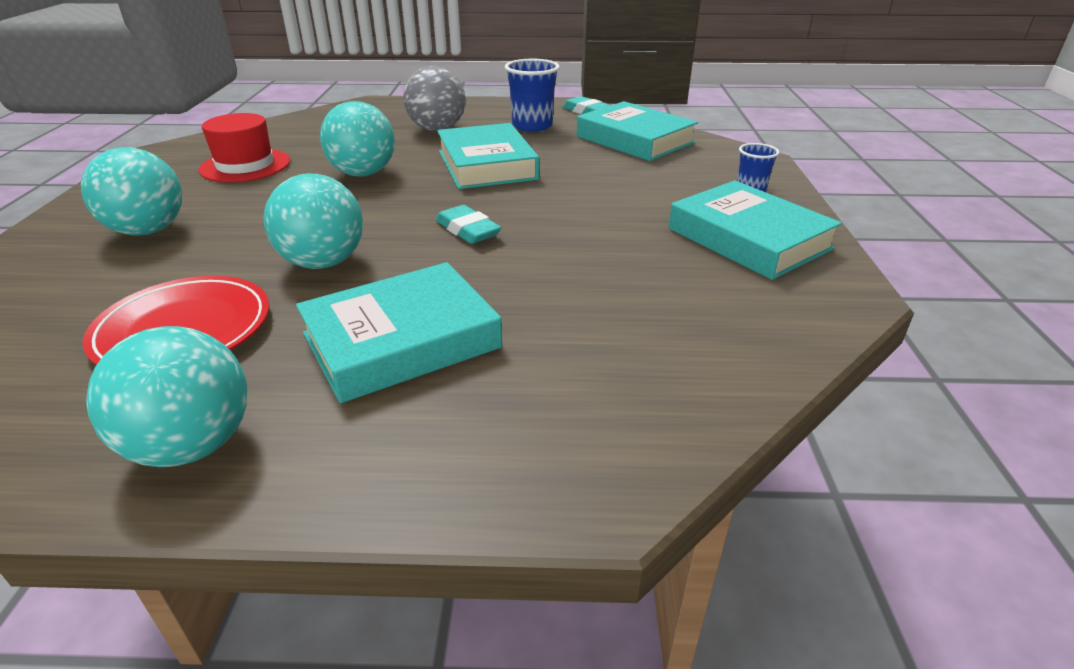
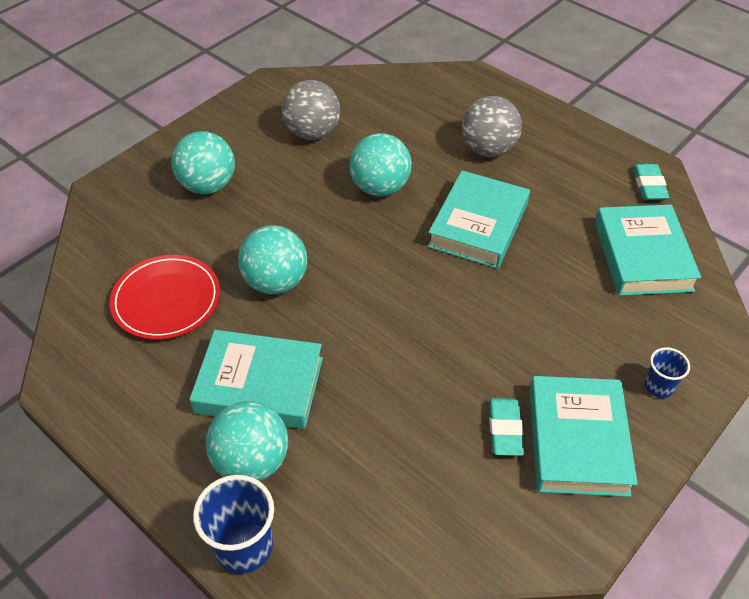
camera: 40 degrees right, 15 degrees up
turquoise ball [86,326,247,467] -> turquoise ball moved to [206,401,288,481]
red hat [199,113,290,182] -> grey ball [282,80,340,140]
turquoise eraser [436,205,501,244] -> turquoise eraser moved to [489,398,524,456]
blue cup [505,59,560,132] -> blue cup moved to [193,475,274,574]

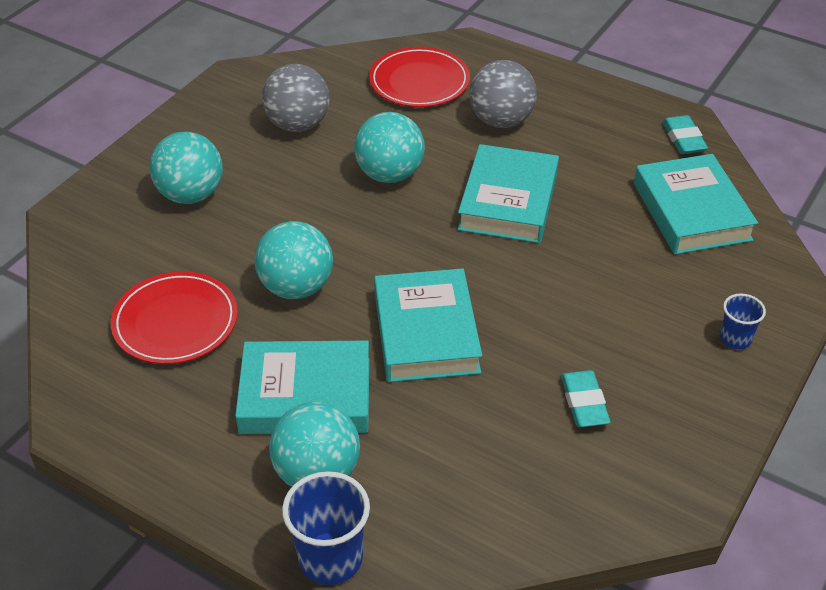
camera: 10 degrees left, 5 degrees down
turquoise book [529,376,638,497] -> turquoise book moved to [374,268,482,382]
none -> red plate [369,47,470,107]

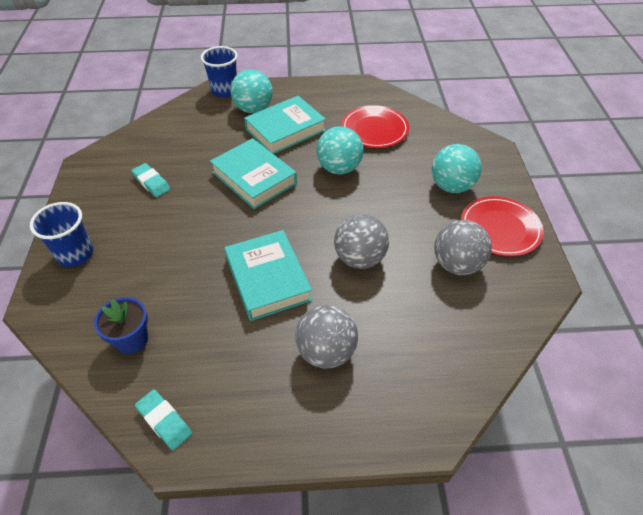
camera: 145 degrees right, 5 degrees up
turquoise ball [354,112,425,183] -> grey ball [334,214,389,269]
red plate [369,47,470,107] -> red plate moved to [461,196,544,257]
turquoise book [634,154,758,254] -> blue flower pot [94,297,148,354]
blue cup [720,293,766,349] -> blue cup [30,202,93,267], size x1.73

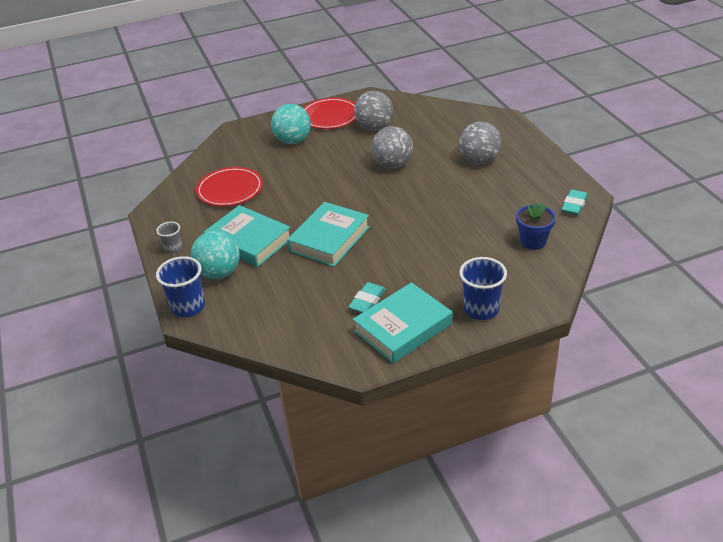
camera: 105 degrees left, 10 degrees down
turquoise book [224,230,312,321] -> turquoise book moved to [353,282,452,364]
turquoise ball [317,126,363,175] -> none
none -> grey cup [156,221,182,254]

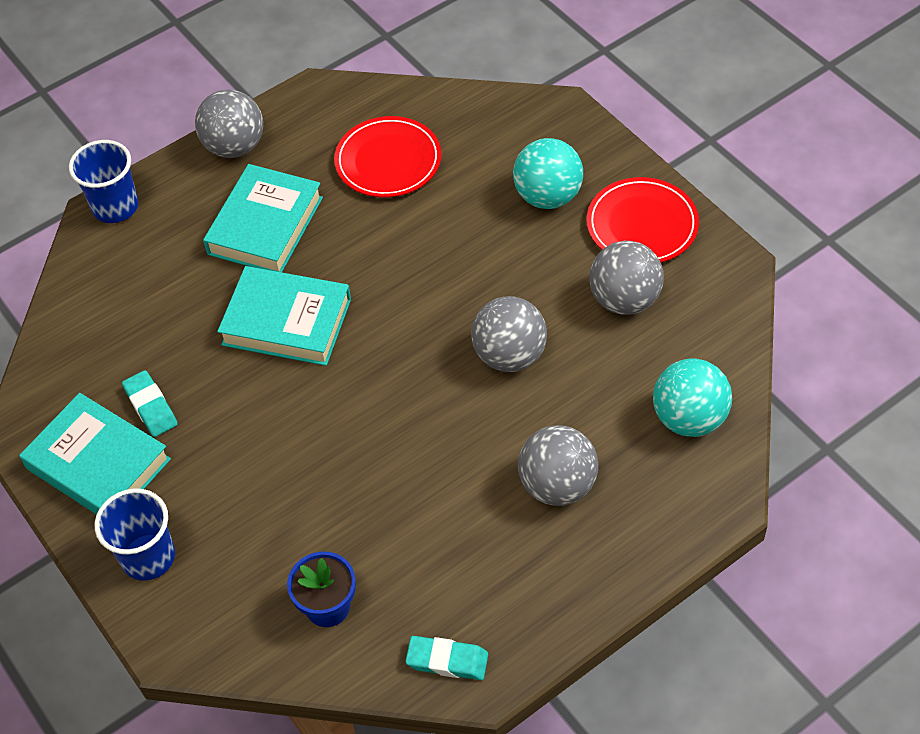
camera: 75 degrees right, 15 degrees up
grey cup [156,221,182,254] -> grey ball [195,89,263,158]
turquoise ball [191,231,240,279] -> turquoise ball moved to [653,358,732,437]
turquoise eraser [348,282,386,313] -> turquoise eraser turned 45 degrees clockwise [122,370,178,437]

